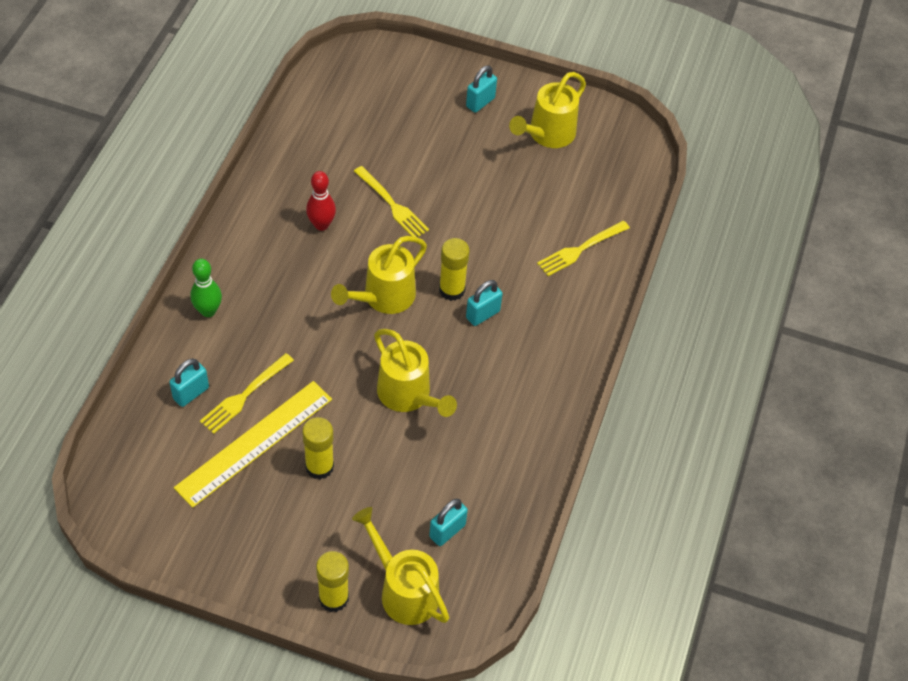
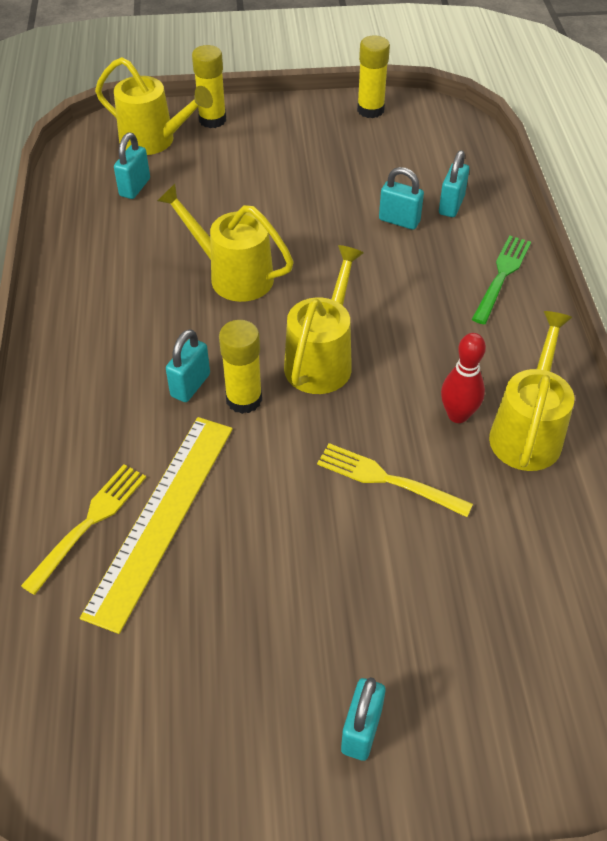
camera: 160 degrees right, 5 degrees down
yellow ruler [174,381,332,508] -> yellow ruler moved to [80,417,233,634]
green bowling pin [190,259,222,317] -> green fork [472,235,531,324]
yellow fork [200,353,294,434] -> turquoise padlock [379,167,424,230]
yellow glue stick [302,417,334,480] -> yellow glue stick moved to [357,35,390,118]
yellow watering can [509,72,586,148] -> yellow watering can moved to [489,311,574,471]

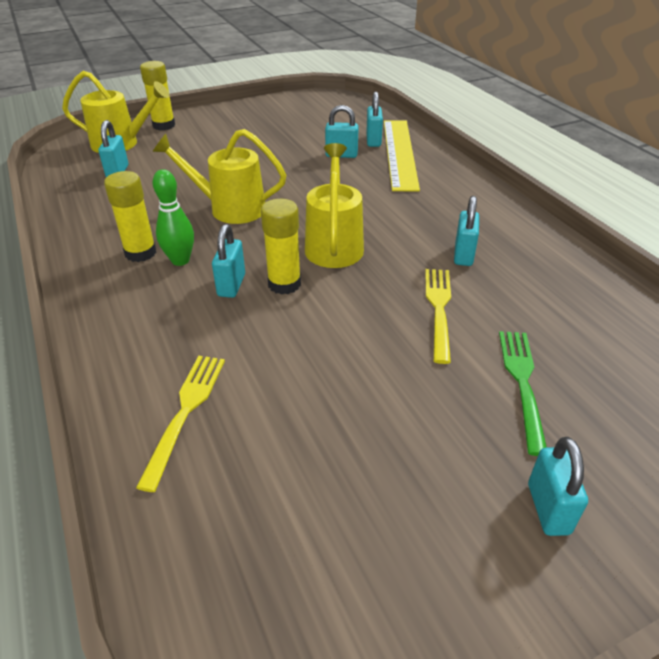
camera: 20 degrees left, 10 degrees down
yellow ruler [80,417,233,634] -> yellow ruler moved to [384,120,420,191]
yellow fork [317,443,473,517] -> yellow fork turned 90 degrees clockwise [425,269,451,364]
yellow glue stick [357,35,390,118] -> yellow glue stick moved to [104,171,157,262]
red bowling pin [441,333,486,423] -> turquoise padlock [454,196,479,266]
green fork [472,235,531,324] -> green fork moved to [499,331,547,456]
yellow watering can [489,311,574,471] -> none
none -> green bowling pin [153,169,194,266]

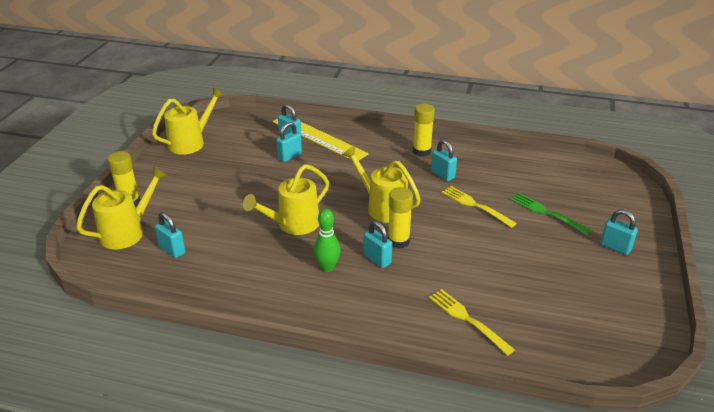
camera: 50 degrees left, 5 degrees down
yellow glue stick [104,171,157,262] -> yellow glue stick moved to [413,104,435,156]
none -> yellow watering can [152,87,224,155]

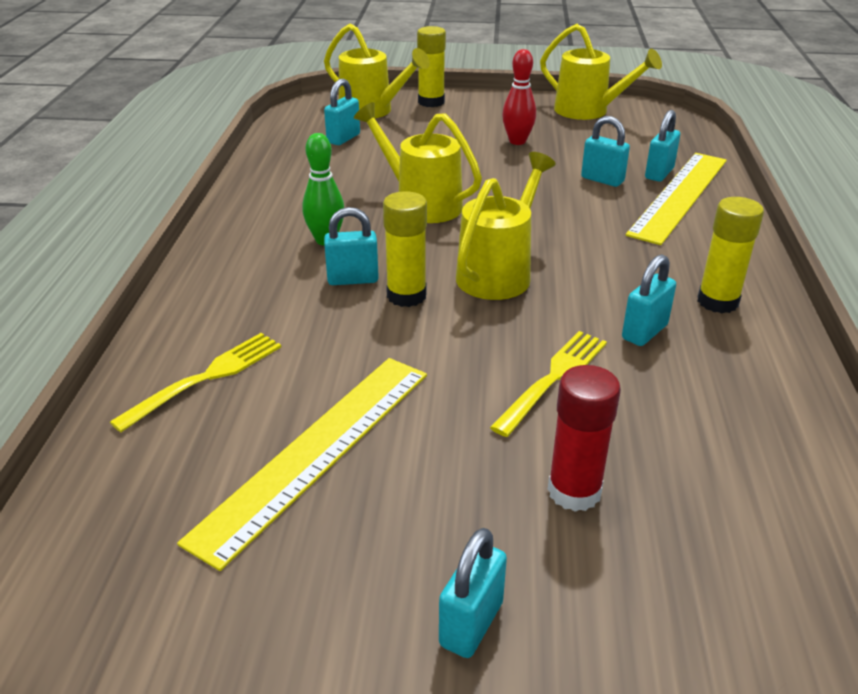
camera: 80 degrees right, 0 degrees up
turquoise padlock [364,221,392,268] -> turquoise padlock turned 45 degrees clockwise [324,207,379,285]
green fork [510,193,592,235] -> red glue stick [548,365,621,512]
none -> yellow ruler [177,358,427,571]
none -> red bowling pin [502,49,536,145]

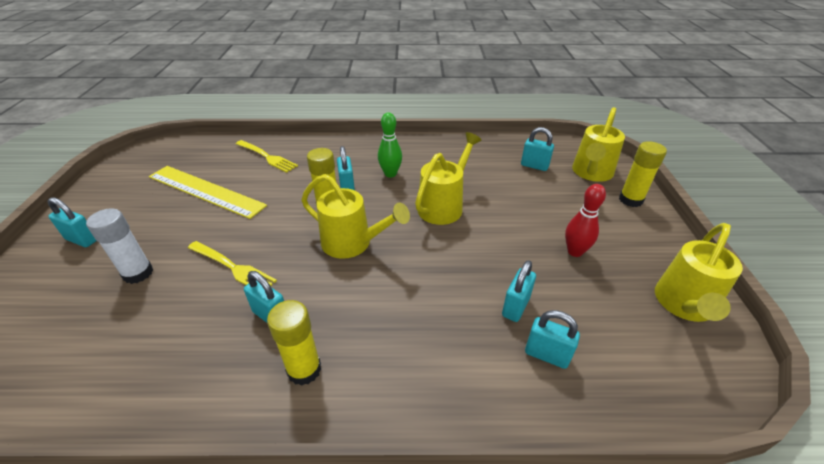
camera: 85 degrees right, 5 degrees up
red glue stick [548,365,621,512] -> white glue stick [86,208,153,284]
yellow ruler [626,153,727,245] -> none

